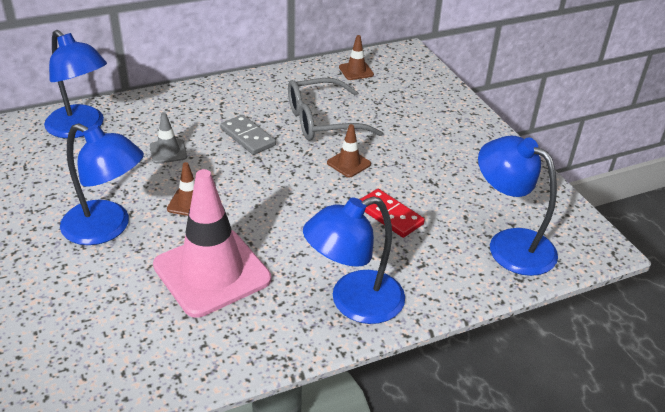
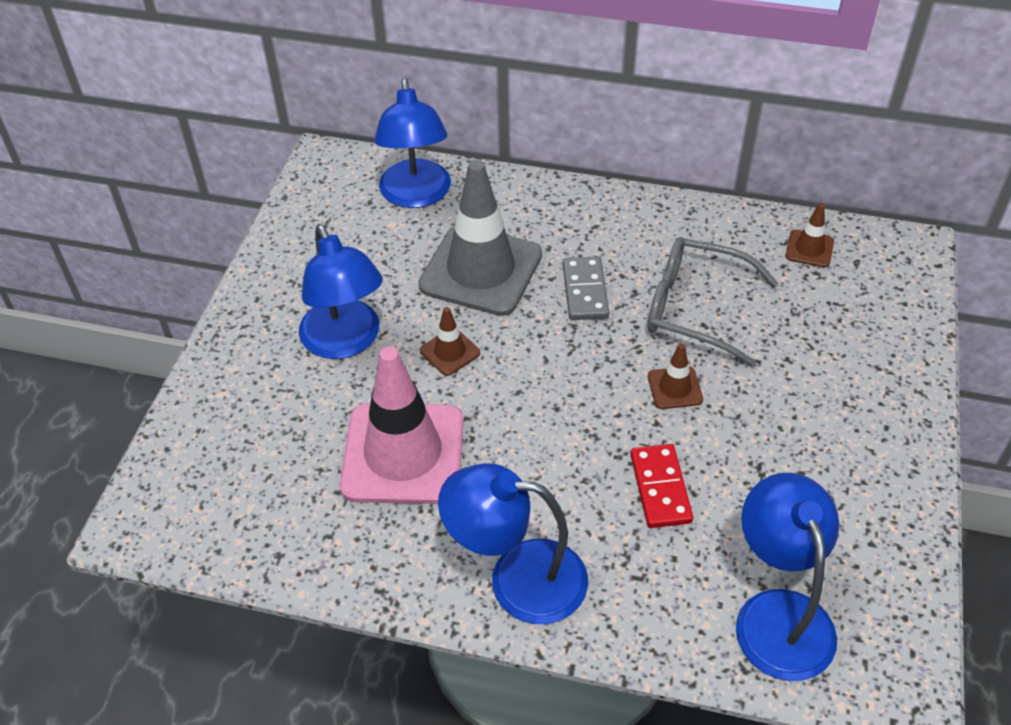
camera: 40 degrees right, 10 degrees up
grey traffic cone [150,112,187,164] -> grey traffic cone [418,160,542,316], size x2.30

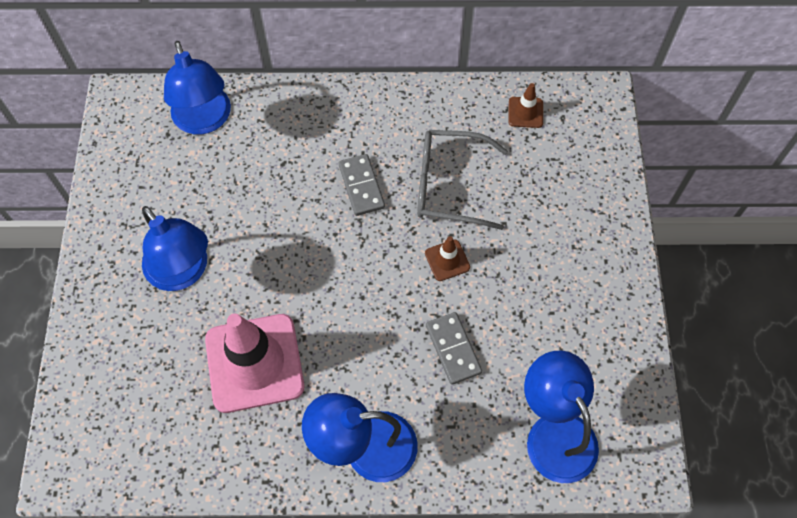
camera: 15 degrees left, 15 degrees up
grey traffic cone [418,160,542,316] -> none
brown traffic cone [420,307,480,376] -> none
red domino [630,444,693,528] -> grey domino [426,312,482,385]

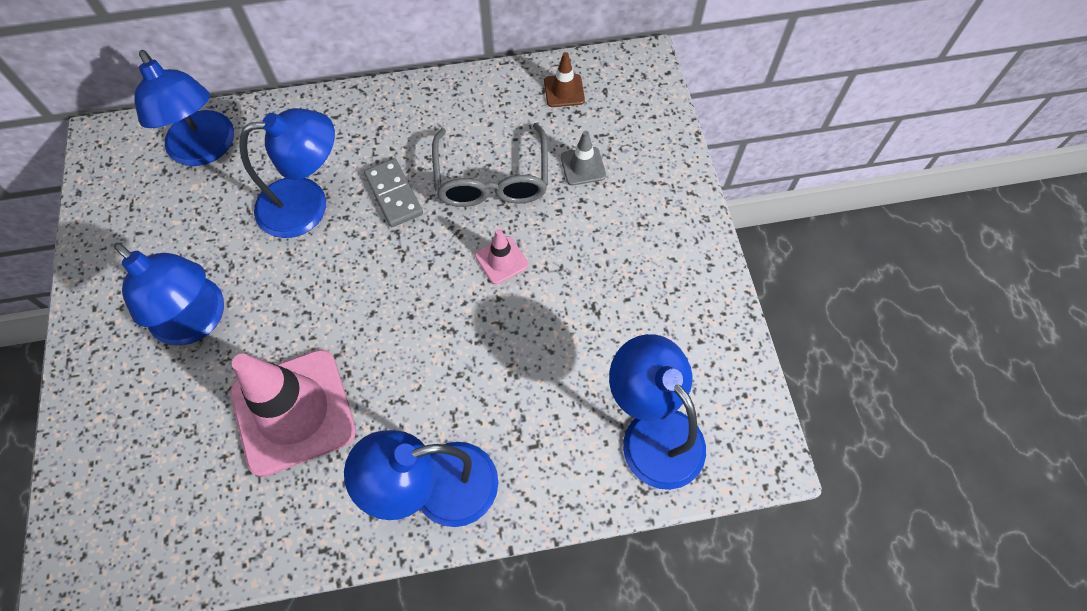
camera: 10 degrees left, 0 degrees up
grey glasses [417,130,508,230] -> grey glasses turned 90 degrees counterclockwise [432,123,548,207]
brown traffic cone [425,236,470,281] -> pink traffic cone [475,229,529,285]
grey domino [426,312,482,385] -> none
none -> blue lamp [239,108,335,238]
none -> grey traffic cone [561,131,606,186]

